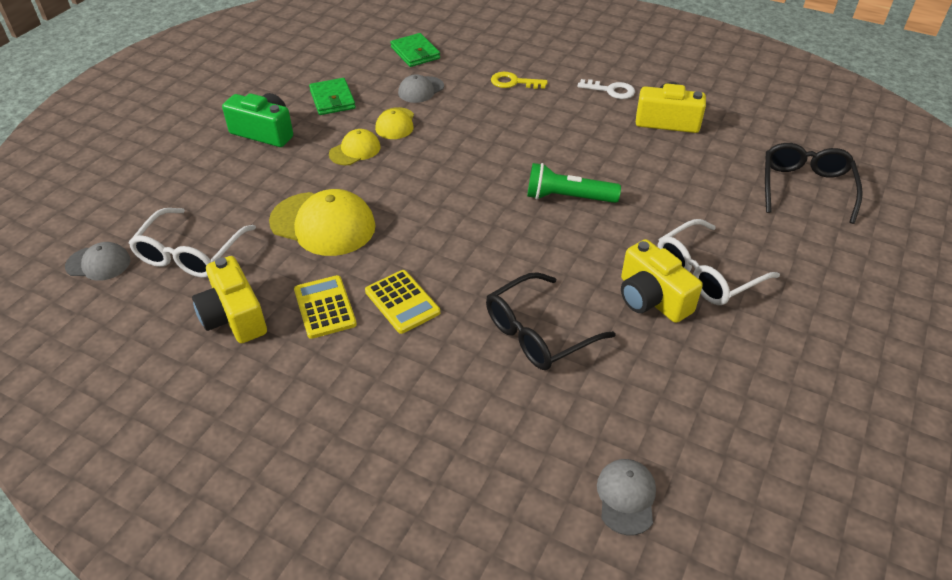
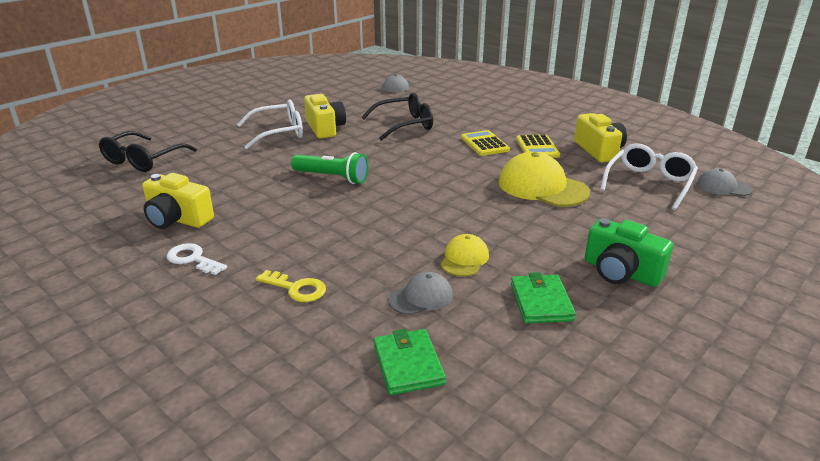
camera: 165 degrees left, 15 degrees down
yellow cap [329,129,380,165] -> none

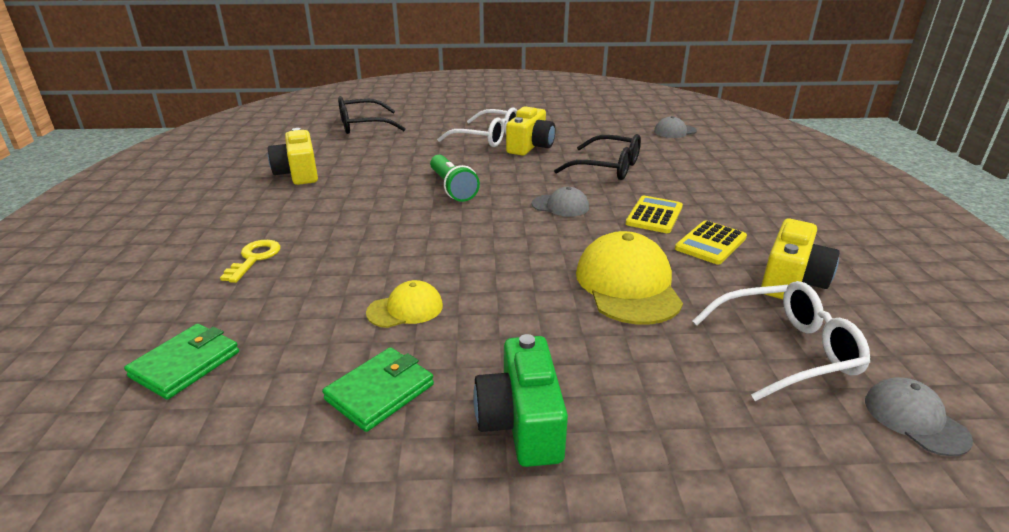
camera: 45 degrees right, 0 degrees up
white key [167,243,227,275] -> none
yellow key [256,270,326,302] -> yellow key turned 150 degrees counterclockwise [220,240,281,283]
grey cap [388,272,453,315] -> grey cap moved to [531,187,589,217]

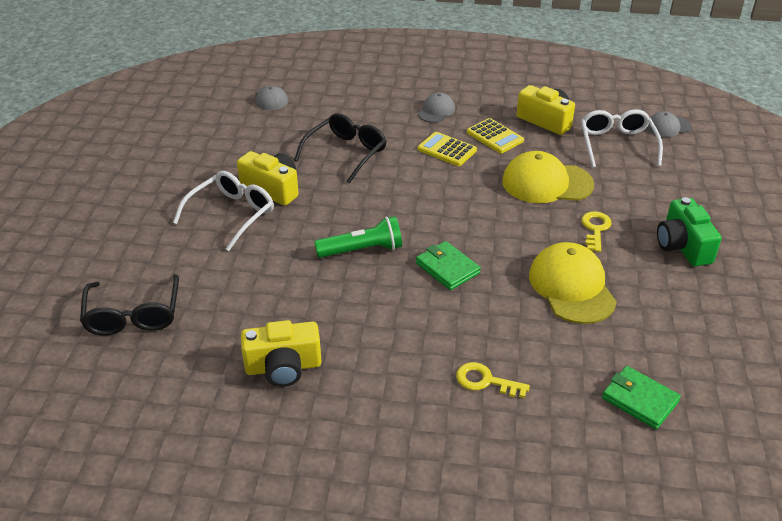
camera: 80 degrees left, 10 degrees up
green wallet [322,347,434,432] -> green wallet moved to [416,241,481,290]
yellow cap [366,280,443,328] -> yellow cap [529,242,617,324], size x1.83
green camera [473,334,568,467] -> green camera turned 75 degrees clockwise [657,197,722,266]
grey cap [531,187,589,217] -> grey cap moved to [418,93,455,123]
none -> yellow key [581,211,612,252]

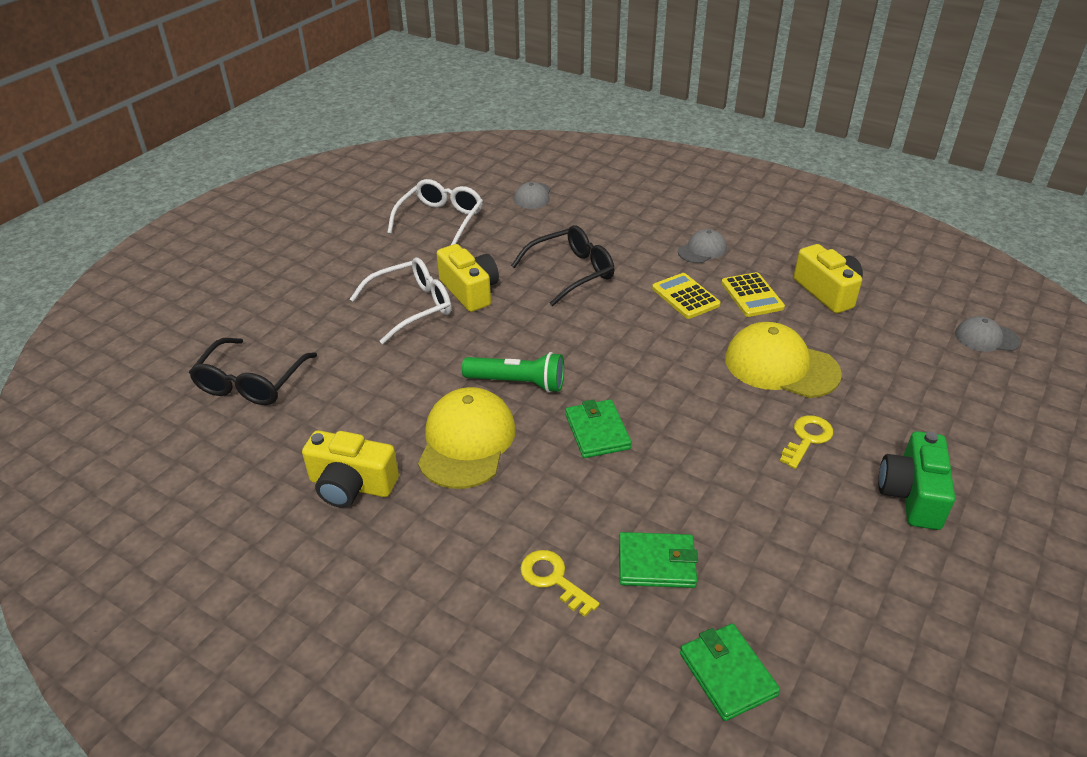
camera: 25 degrees right, 0 degrees up
yellow cap [529,242,617,324] -> yellow cap moved to [418,387,516,489]
white glasses [581,109,663,168] -> white glasses moved to [387,179,483,245]
none -> green wallet [619,532,698,588]

